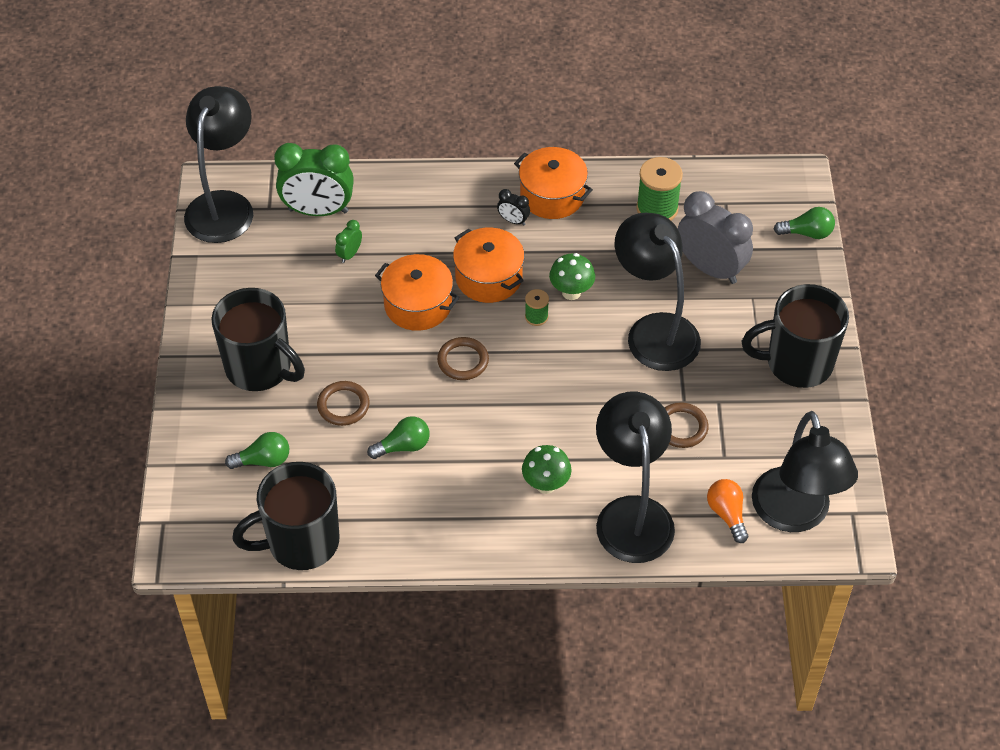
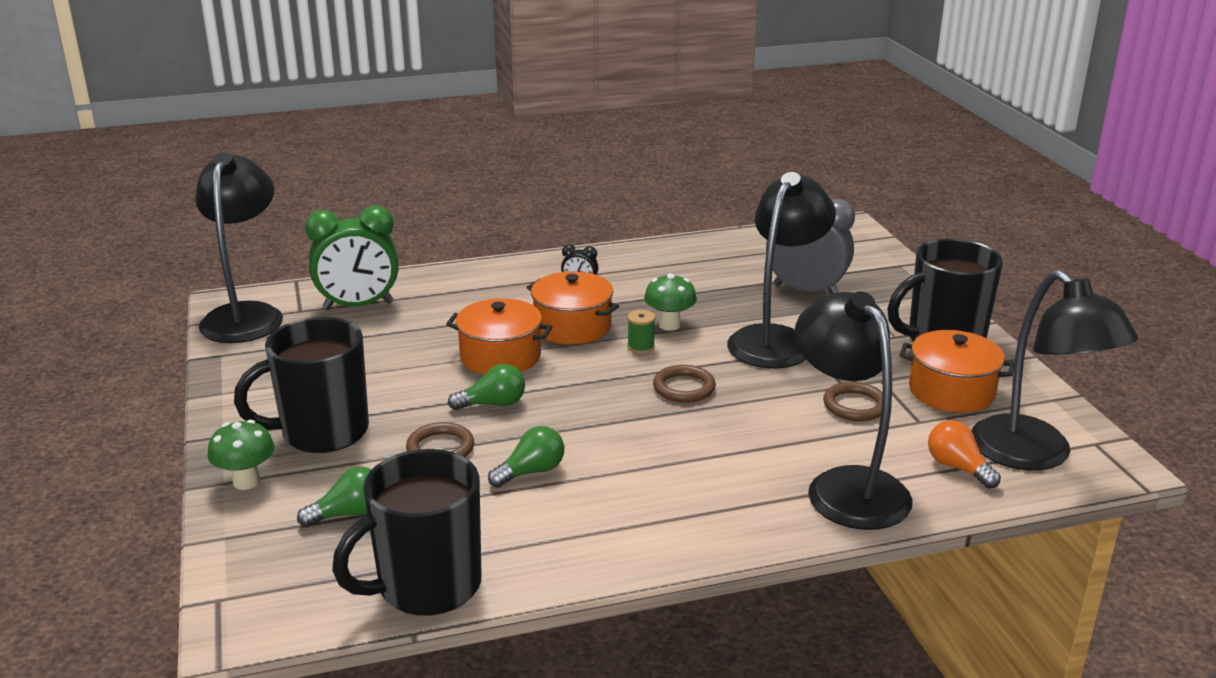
camera: 15 degrees left, 25 degrees down
black mug [211,288,305,391] -> black mug turned 135 degrees clockwise [234,317,369,453]
green clock [335,220,362,263] -> none
brown ring [437,337,489,380] -> brown ring moved to [653,365,716,403]
orange pot [514,147,593,219] -> orange pot moved to [900,330,1015,413]
green mushroom [522,445,572,494] -> green mushroom moved to [208,420,275,490]
black lamp [615,213,701,371] -> black lamp turned 75 degrees clockwise [727,172,836,369]
green spool [636,157,683,221] -> none
green light bulb [774,207,835,239] -> green light bulb moved to [448,364,525,410]

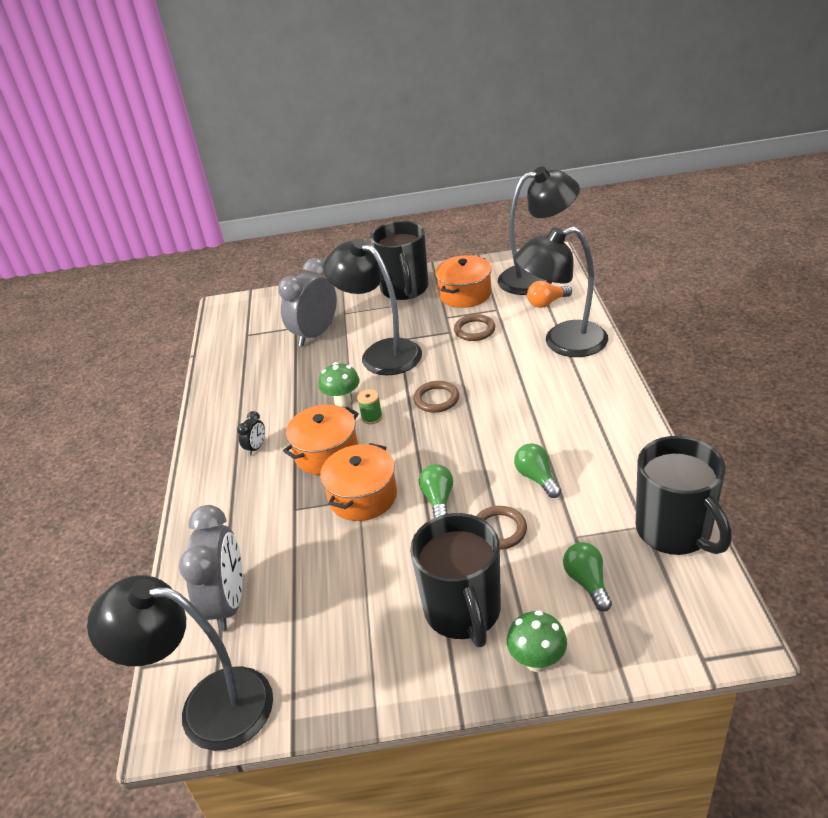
camera: 75 degrees left, 10 degrees up
green clock [305,206,399,309] -> grey clock [179,505,243,632]

